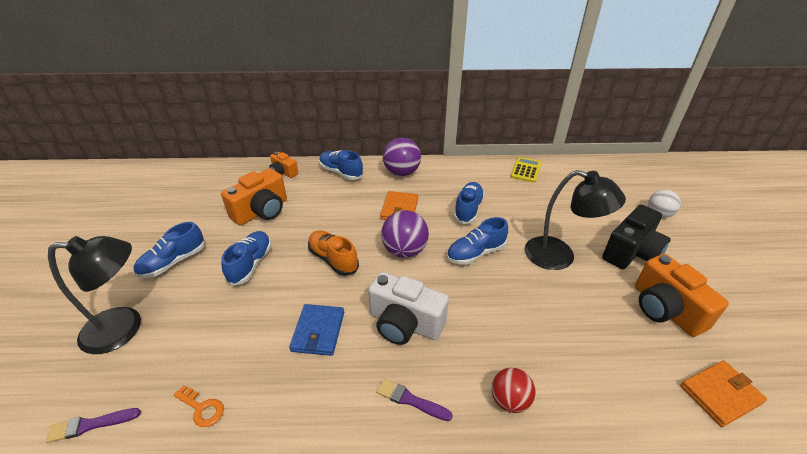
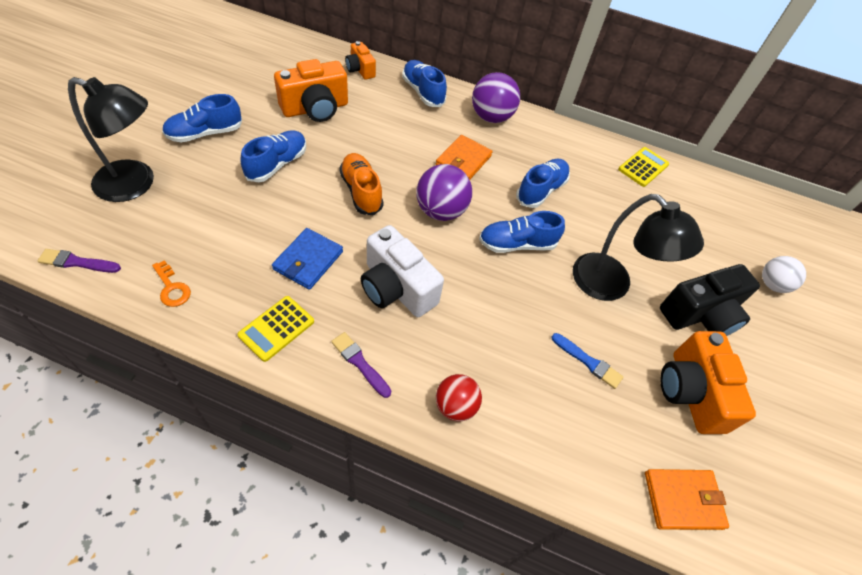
camera: 15 degrees right, 15 degrees up
none -> yellow calculator [237,296,314,362]
none -> blue brush [551,333,623,389]

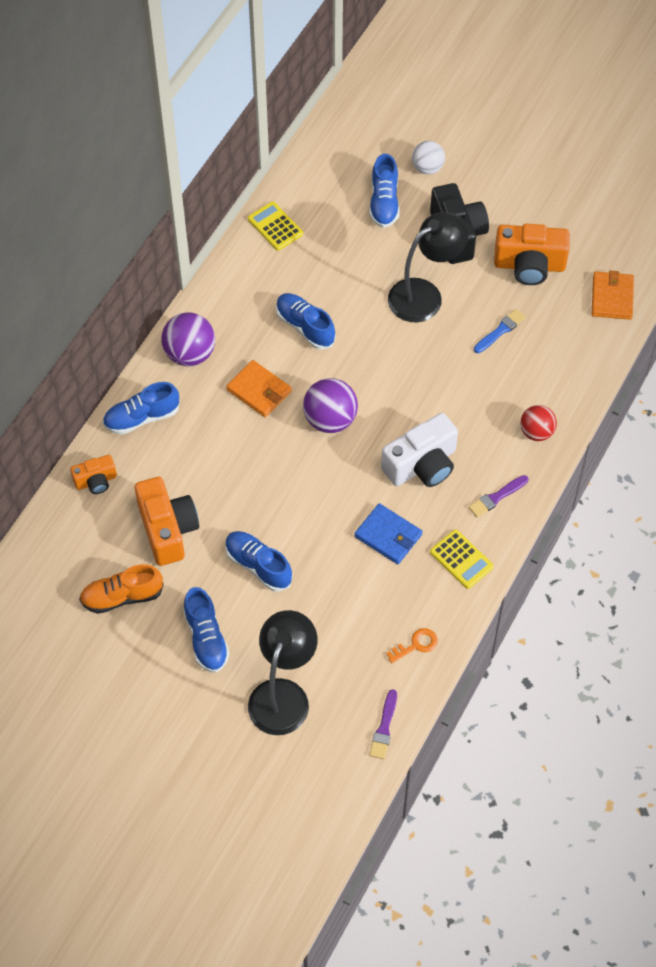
camera: 75 degrees left, 5 degrees up
orange shoe [339,153,384,215] -> orange shoe moved to [79,564,163,614]
blue shoe [479,211,565,253] -> blue shoe moved to [369,154,400,228]

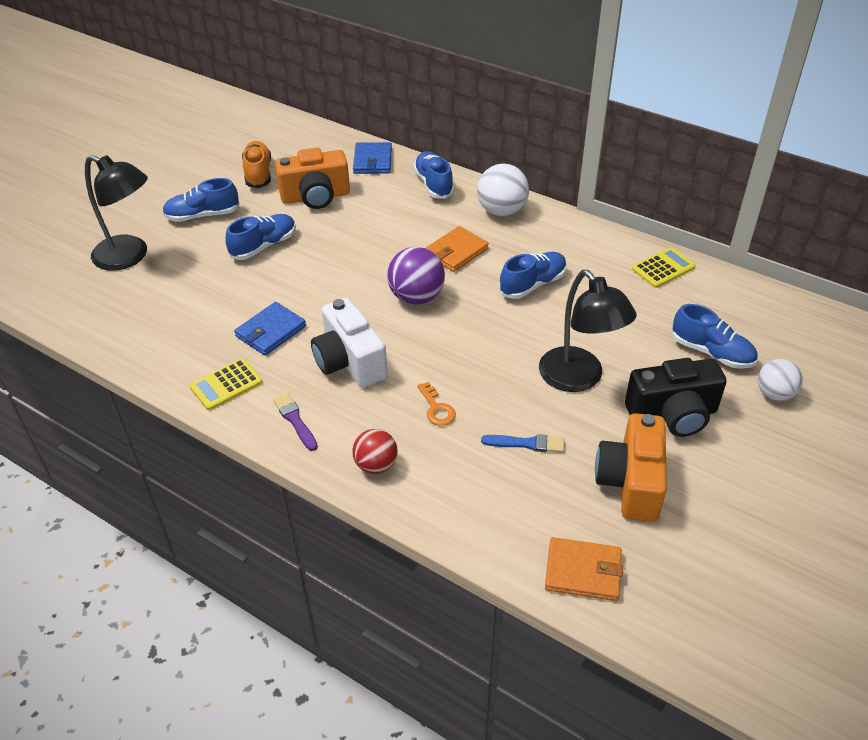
camera: 95 degrees right, 15 degrees down
orange camera [70,455,117,494] -> blue wallet [353,142,392,174]
purple ball [161,312,215,366] -> white ball [477,164,529,216]
blue shoe [369,154,400,228] -> blue shoe turned 150 degrees counterclockwise [672,304,758,369]
purple brush [369,689,397,759] -> none
orange key [386,628,438,663] -> orange key moved to [417,382,456,426]
blue brush [474,309,526,353] -> blue brush turned 45 degrees counterclockwise [481,434,564,453]

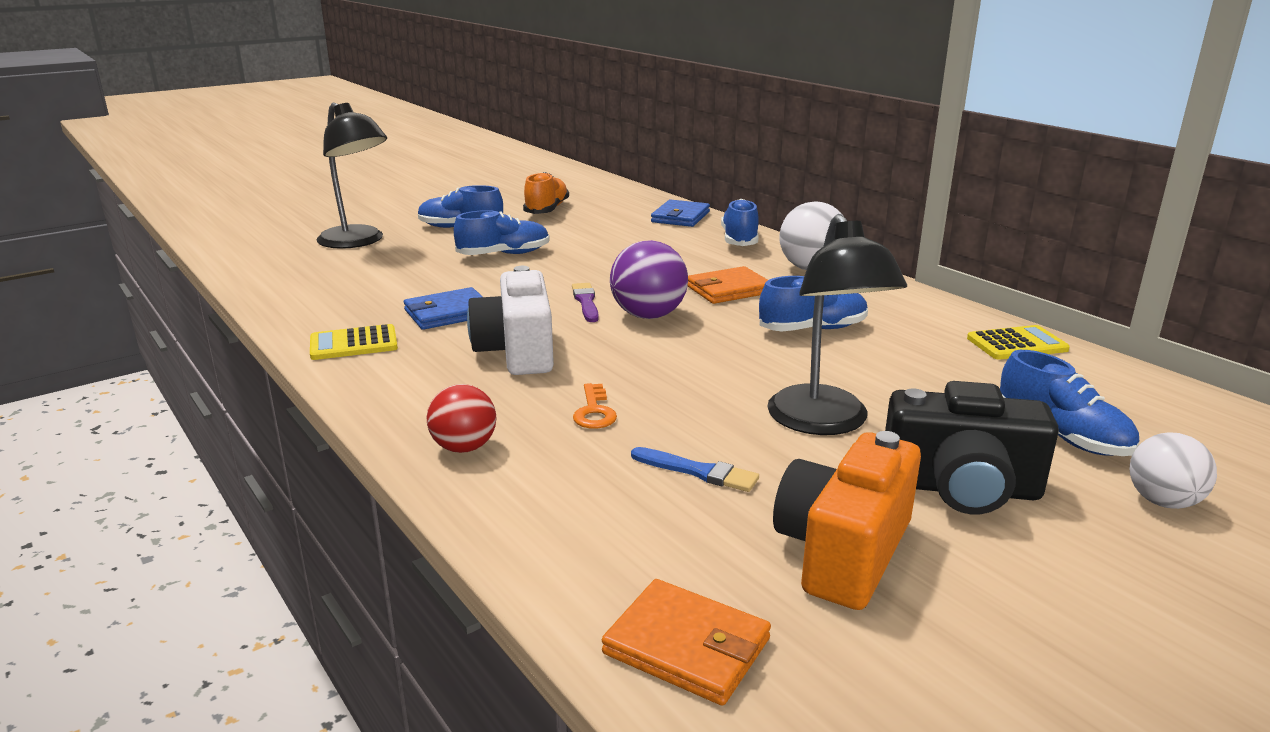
camera: 20 degrees right, 20 degrees down
purple brush [273,393,318,451] -> purple brush moved to [572,283,599,322]
orange camera [275,148,350,209] -> none

